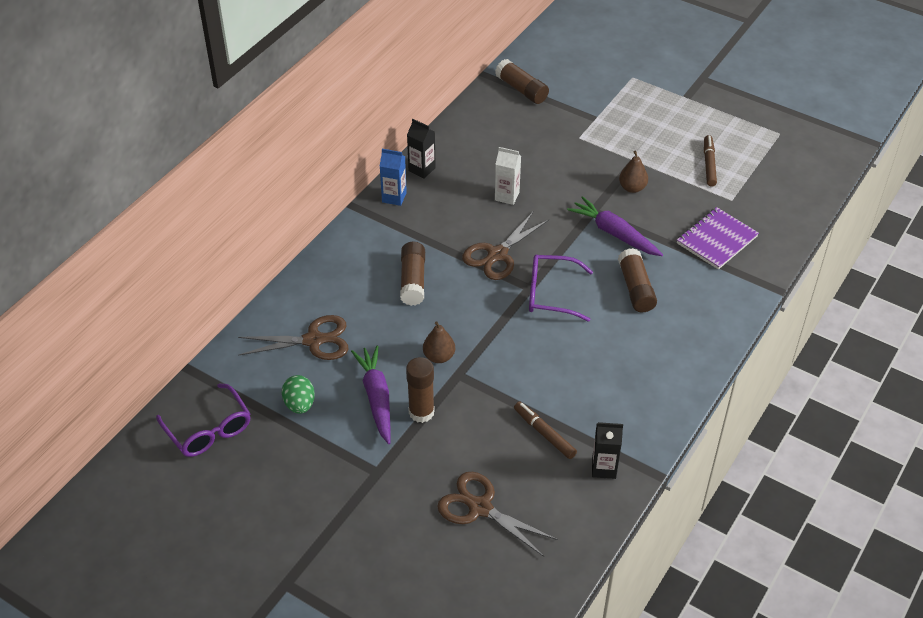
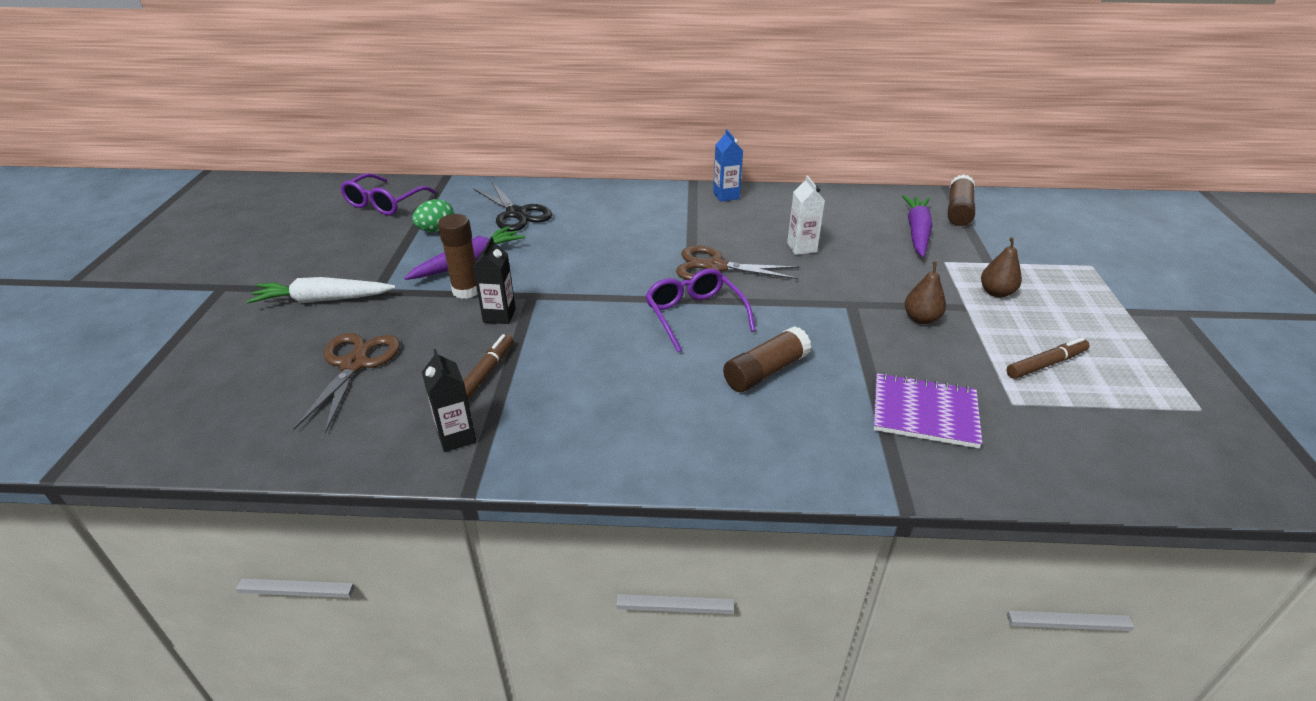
camera: 60 degrees right, 10 degrees down
brown scissors [238,315,348,360] -> black scissors [473,182,552,231]
brown glue stick [400,242,425,306] -> none
black carton [407,119,436,178] -> black carton moved to [473,237,516,324]
brown pear [423,321,455,363] -> brown pear moved to [981,237,1022,297]
purple carrot [567,196,663,256] -> purple carrot moved to [902,195,932,257]
none -> white carrot [247,277,396,303]

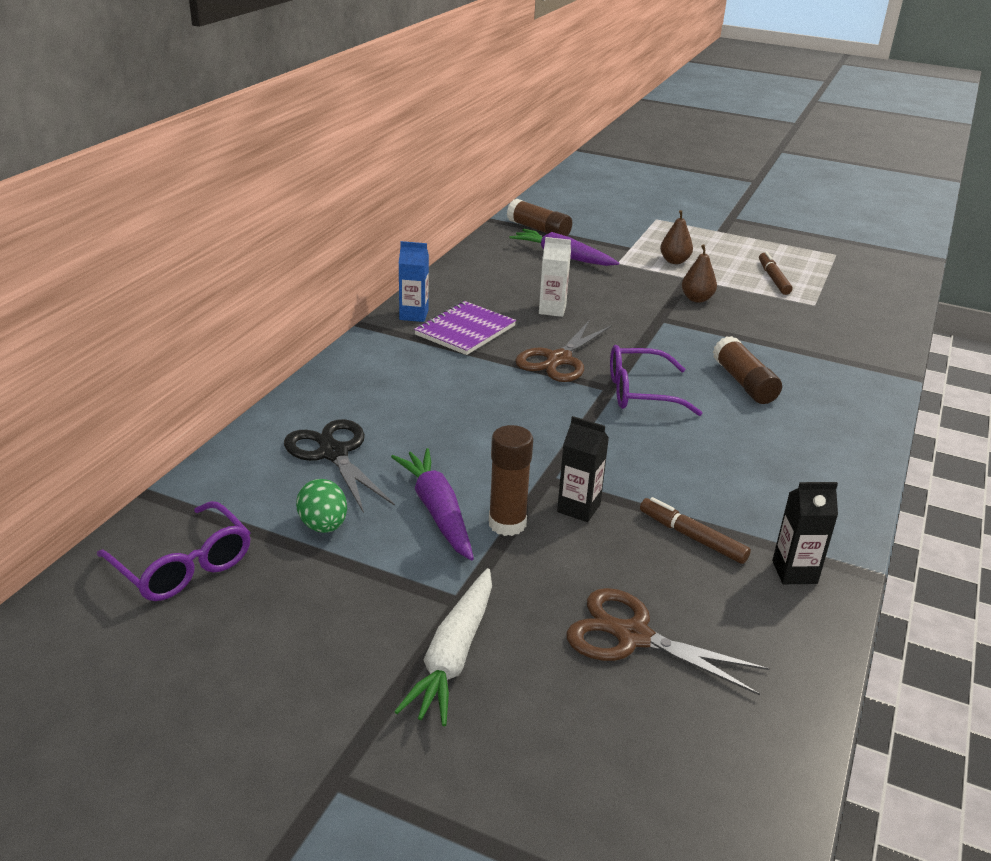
camera: 70 degrees left, 5 degrees down
black scissors [473,182,552,231] -> black scissors turned 105 degrees counterclockwise [284,419,395,513]
purple notebook [874,373,983,448] -> purple notebook moved to [414,301,516,355]

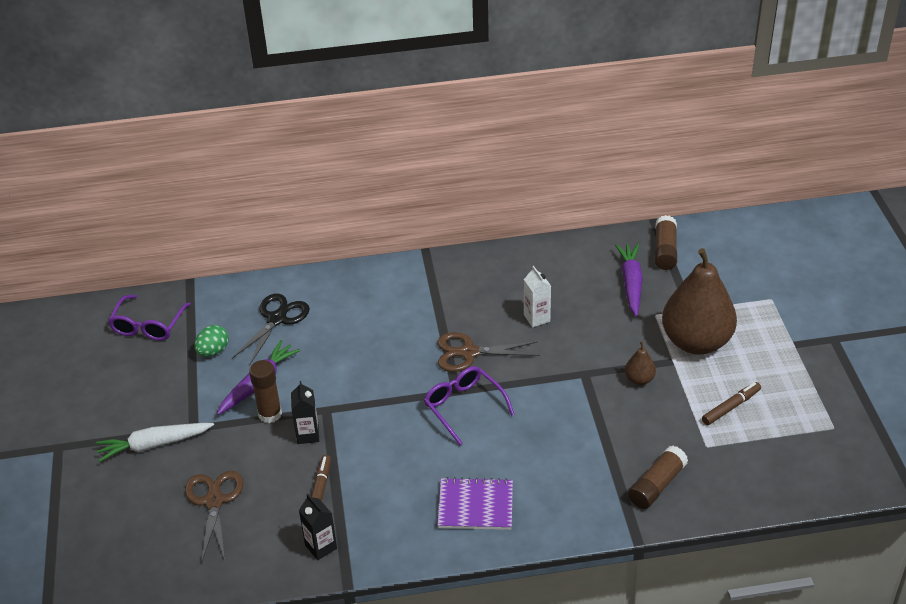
camera: 60 degrees right, 10 degrees up
blue carton [398,241,429,322] -> none
purple notebook [414,301,516,355] -> purple notebook moved to [438,477,513,530]
brown pear [660,210,693,264] -> brown pear [662,248,737,355], size x2.42
brown glue stick [713,336,782,404] -> brown glue stick moved to [628,446,688,509]

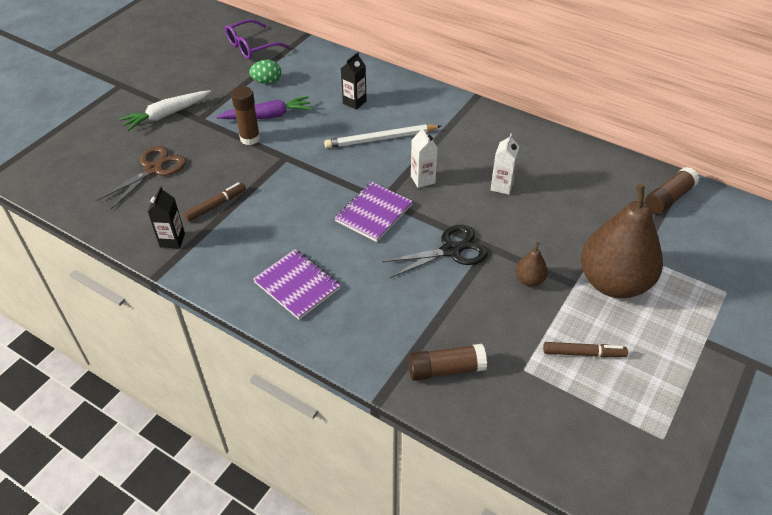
camera: 40 degrees right, 5 degrees up
white carrot [96,423,214,462] -> white carrot turned 60 degrees counterclockwise [119,90,211,131]
black scissors [232,294,310,366] -> black scissors moved to [382,225,488,278]
black carton [291,381,319,444] -> black carton moved to [341,52,367,110]
purple glasses [424,366,514,445] -> purple notebook [335,182,413,242]
brown scissors [438,332,540,372] -> white carton [411,127,438,188]
purple carrot [615,244,643,317] -> none
none -> white pencil [324,124,441,148]

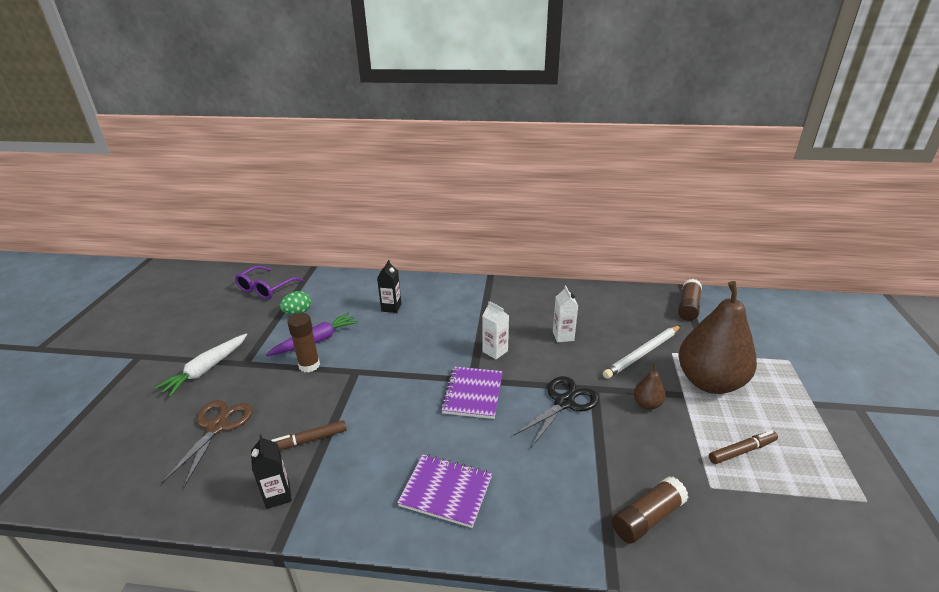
camera: 25 degrees left, 15 degrees down
brown marker [183,182,246,222] -> brown marker turned 135 degrees counterclockwise [271,420,347,450]
white pencil [324,124,441,148] -> white pencil moved to [603,325,681,379]

